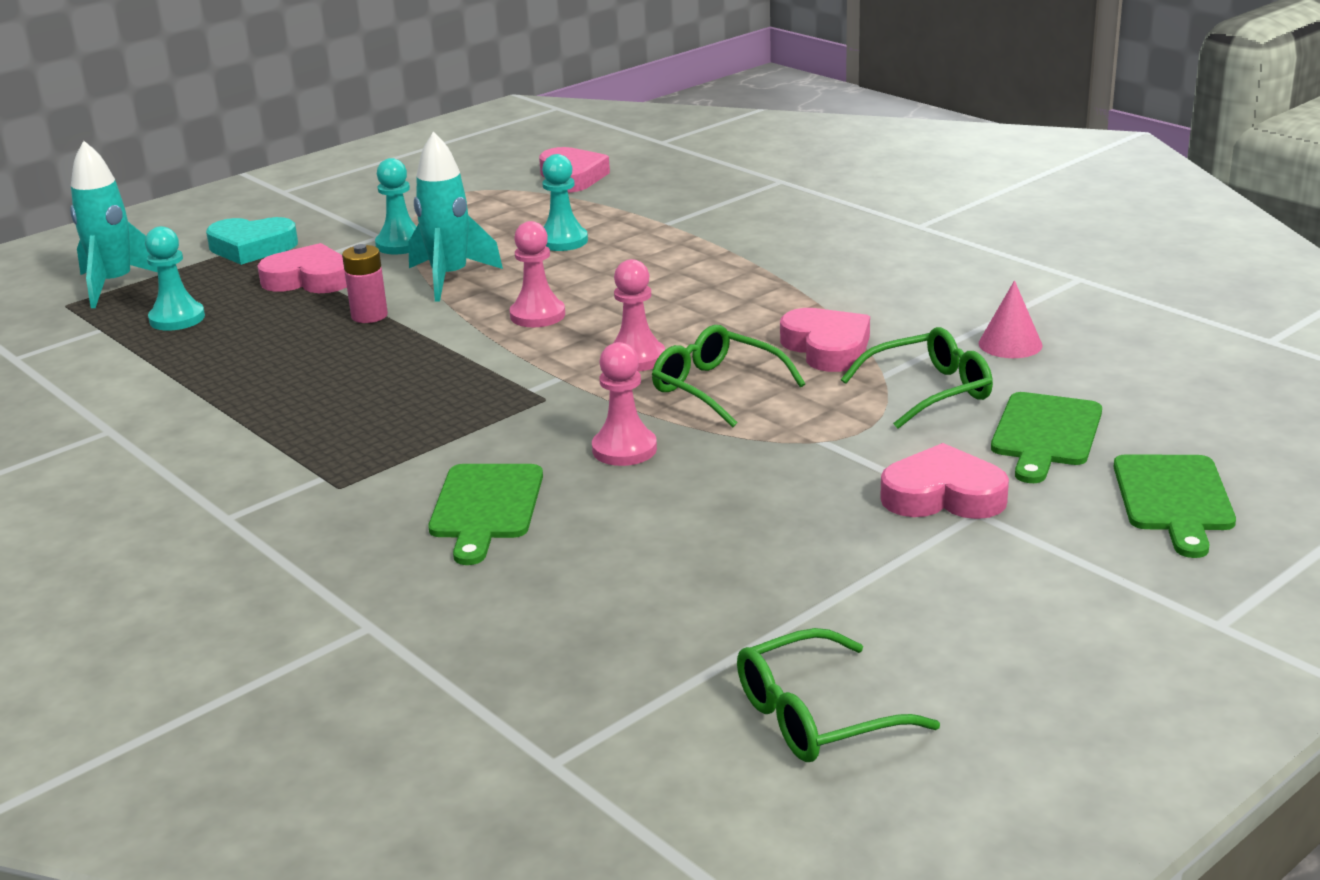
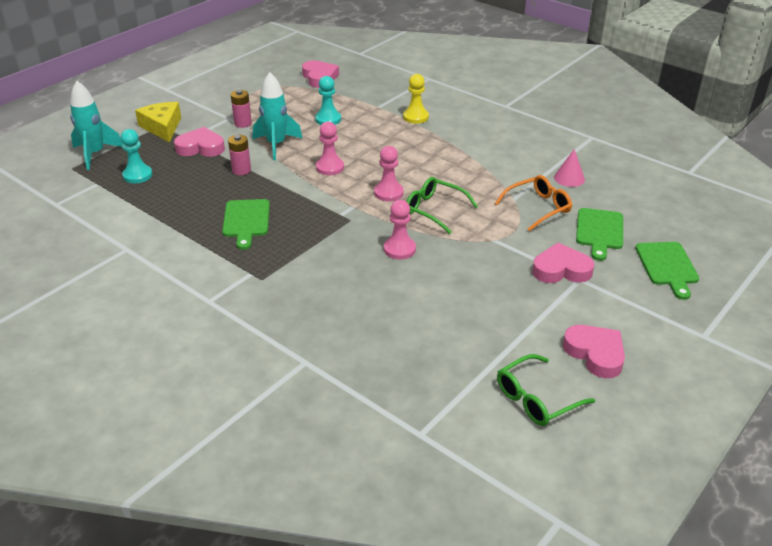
camera: 10 degrees left, 10 degrees up
turquoise heart [206,217,298,265] -> yellow cheese [135,102,181,142]
turquoise pawn [375,158,417,254] -> pink battery [231,90,252,128]
green cutting board [428,464,543,565] -> green cutting board moved to [222,199,270,250]
pink heart [780,308,870,372] -> pink heart moved to [563,325,625,378]
green glasses [841,327,993,429] -> orange glasses [495,175,572,232]
none -> yellow pawn [403,74,429,124]

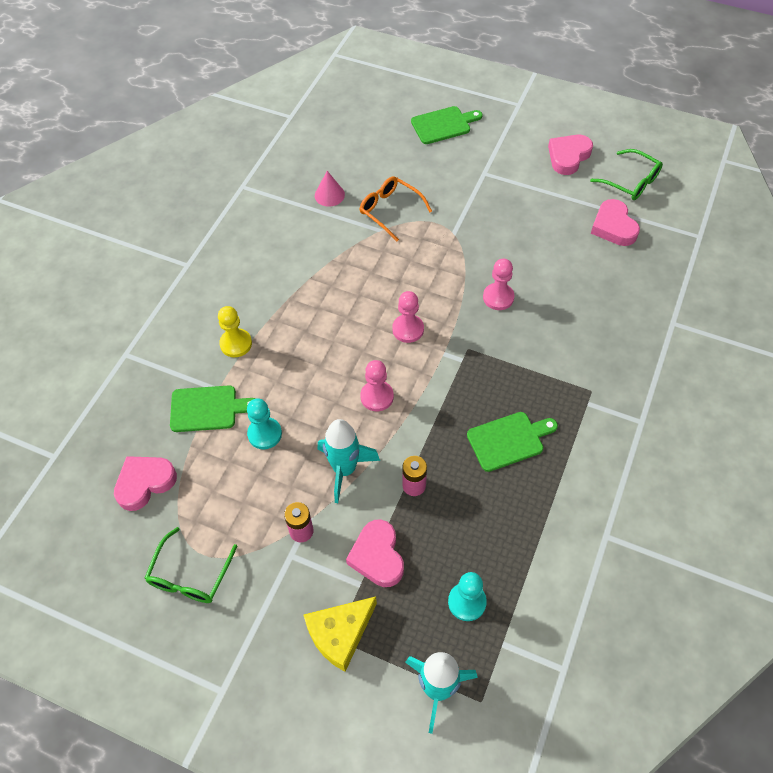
camera: 105 degrees left, 20 degrees up
green glasses [406,177,478,234] -> green glasses moved to [145,527,237,603]
pink heart [532,243,594,283] -> pink heart moved to [591,199,640,246]
green cutting board [576,208,623,261] -> green cutting board moved to [170,385,255,432]

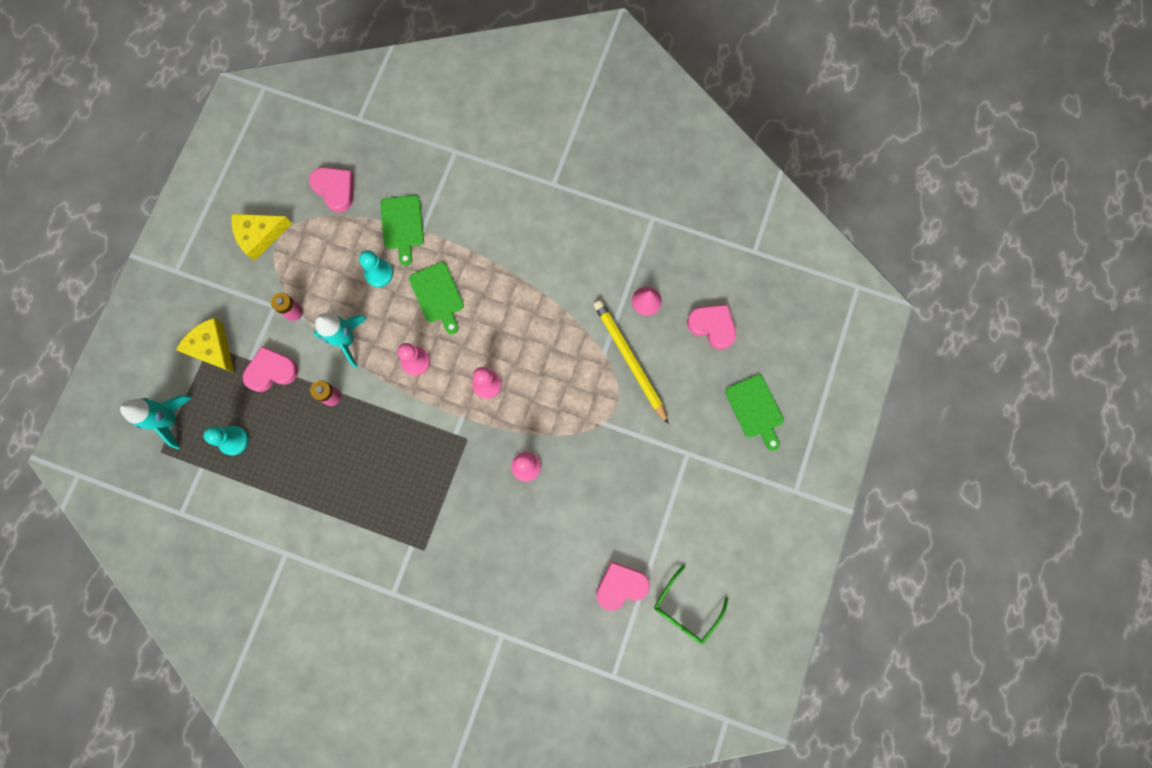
camera: 85 degrees right, 20 degrees up
green glasses [145,527,237,603] -> yellow cheese [231,214,292,261]
yellow pawn [218,306,252,357] -> none
orange glasses [360,176,432,241] -> yellow pencil [594,300,669,425]
green cutting board [467,412,558,472] -> green cutting board moved to [409,262,464,335]
pink heart [548,134,593,175] -> pink heart moved to [687,304,736,349]

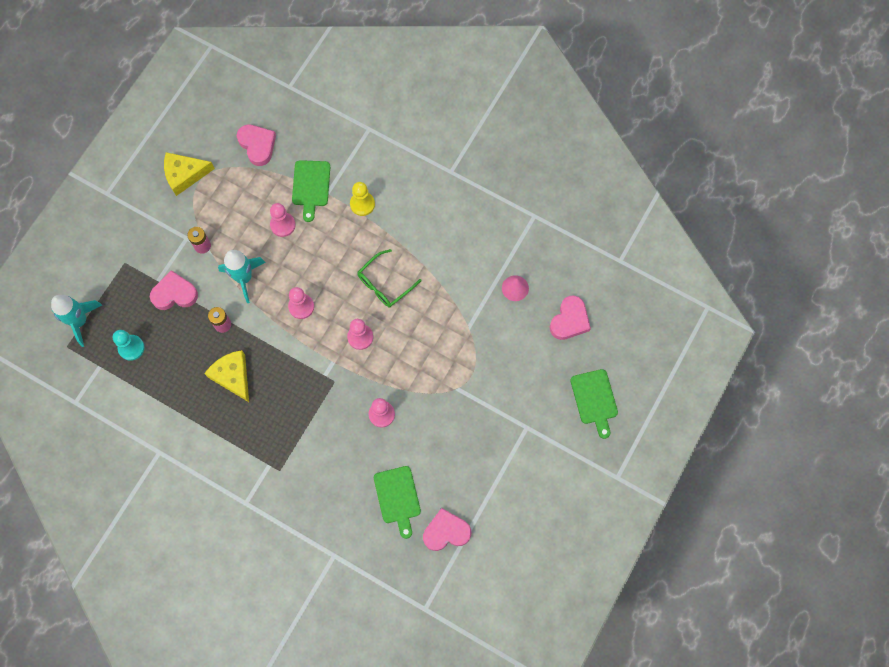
camera: 10 degrees right, 5 degrees down
yellow cheese [176,318,234,373] -> yellow cheese moved to [204,350,249,402]
turquoise pawn [359,250,393,287] -> pink pawn [270,203,296,237]
green cutting board [409,262,464,335] -> green cutting board moved to [374,466,421,539]
yellow pencil [594,300,669,425] -> none
green glasses [654,565,728,644] -> green glasses moved to [358,249,422,307]
pink heart [687,304,736,349] -> pink heart turned 75 degrees clockwise [550,296,591,340]
none -> yellow pawn [350,182,375,216]

